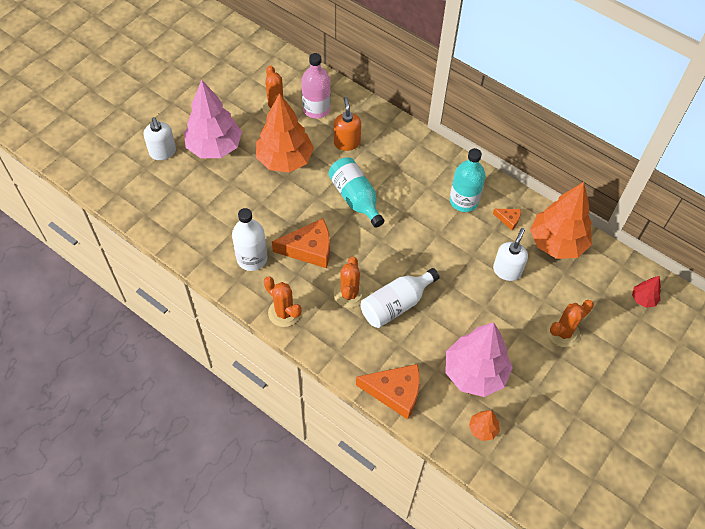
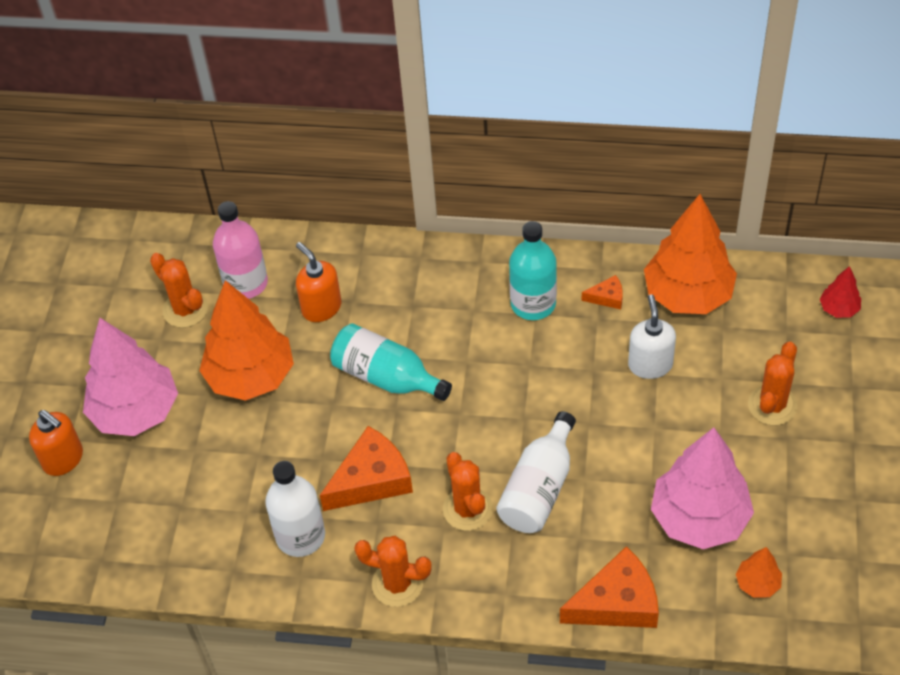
camera: 25 degrees left, 5 degrees down
white soap dispenser [143,117,176,160] -> orange soap dispenser [29,410,83,476]

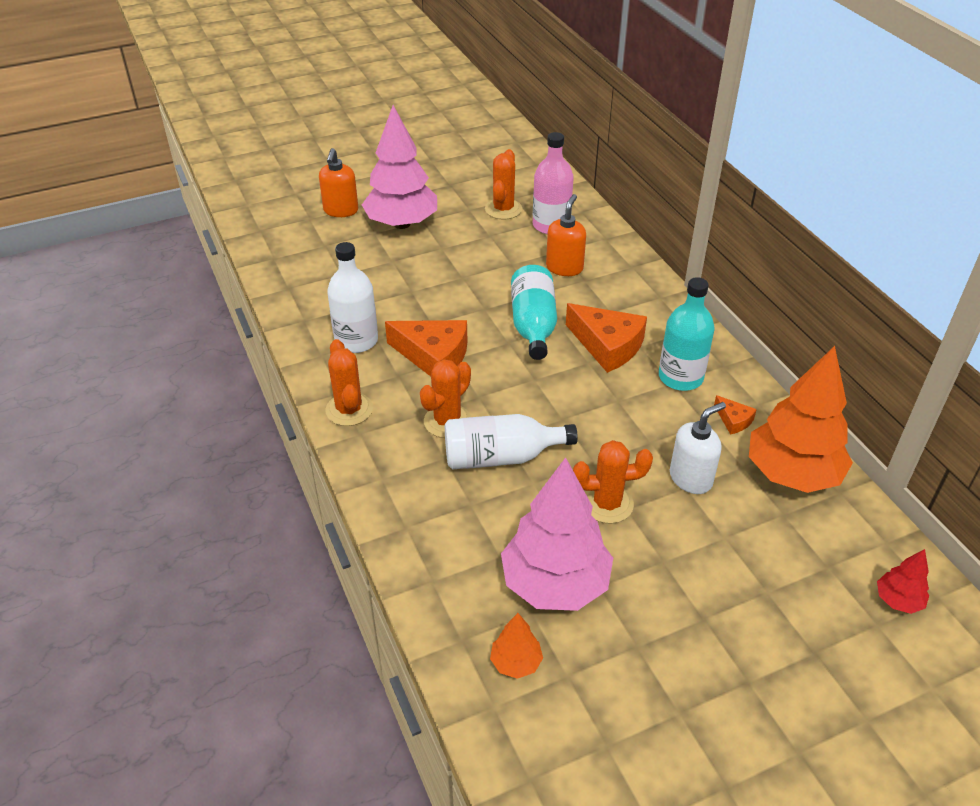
camera: 55 degrees right, 10 degrees down
orange tree [199,280,294,401] -> none
orange cheese [560,546,659,628] -> orange cheese moved to [566,303,647,373]
orange cactus [748,341,797,425] -> orange cactus moved to [573,440,653,523]

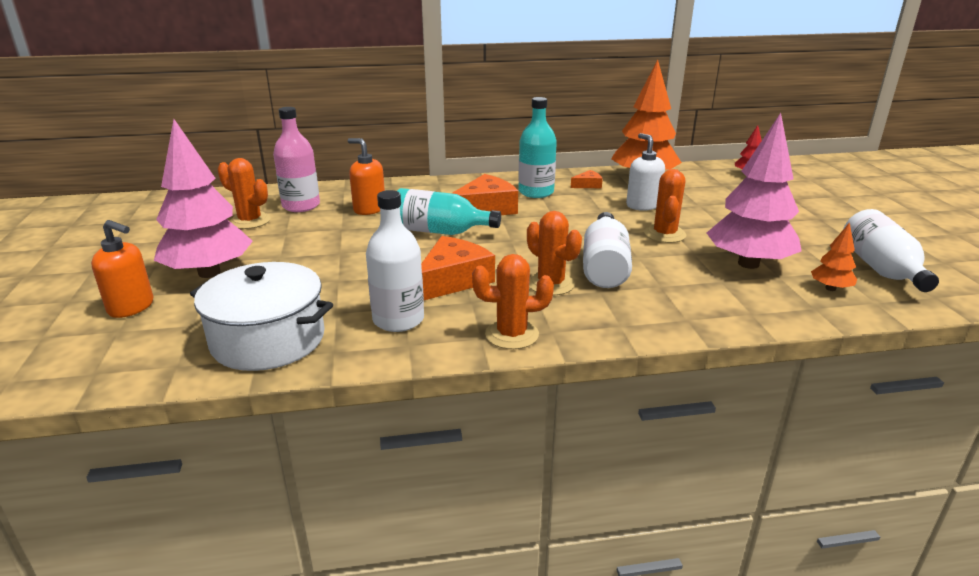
camera: 75 degrees left, 15 degrees down
none -> white pot [190,262,333,371]
none -> white bottle [844,209,939,292]

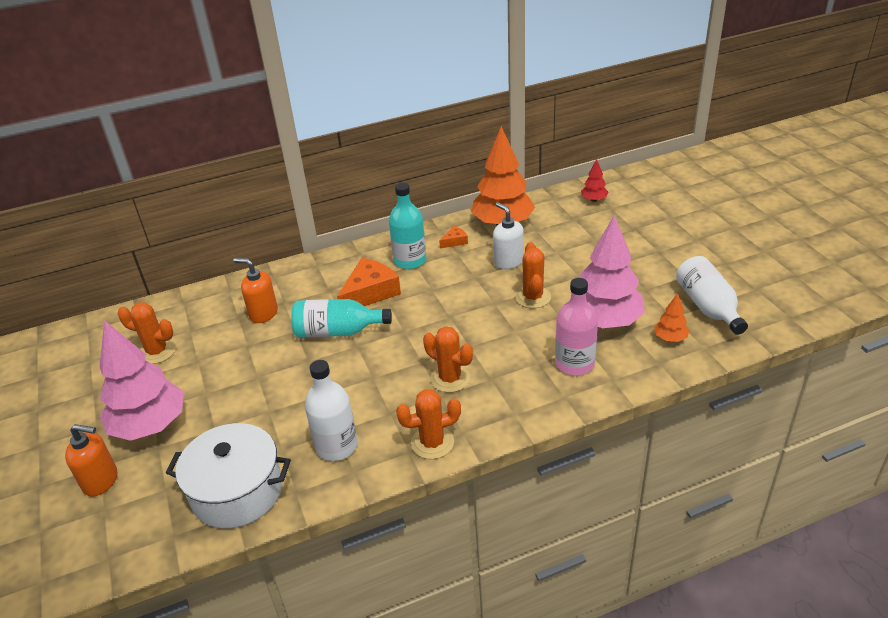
camera: 10 degrees left, 10 degrees up
pink bottle [273,107,320,212] -> pink bottle moved to [555,278,598,375]
orange cheese [421,236,495,300] -> none
white bottle [583,212,632,288] -> none

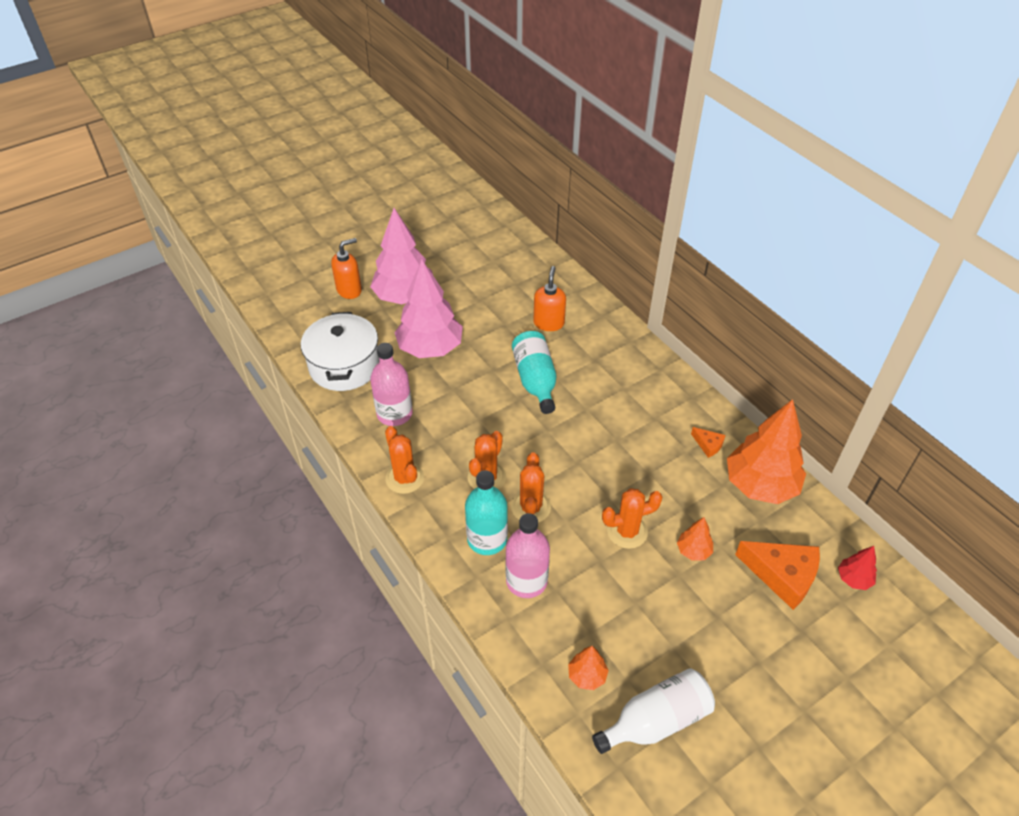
camera: 75 degrees right, 10 degrees up
orange soap dispenser [65,424,117,497] -> orange soap dispenser turned 120 degrees counterclockwise [331,238,362,299]
orange cactus [118,302,176,364] -> orange cactus moved to [511,452,551,523]
white bottle [305,360,358,461] -> pink bottle [370,343,413,426]
orange cheese [337,258,401,306] -> orange cheese moved to [735,541,820,610]
turquoise bottle [389,183,426,269] -> turquoise bottle moved to [465,470,508,555]
white soap dispenser [493,202,523,269] -> none
pink tree [580,215,645,328] -> pink tree moved to [394,260,463,358]
none -> orange tree [677,517,713,561]

